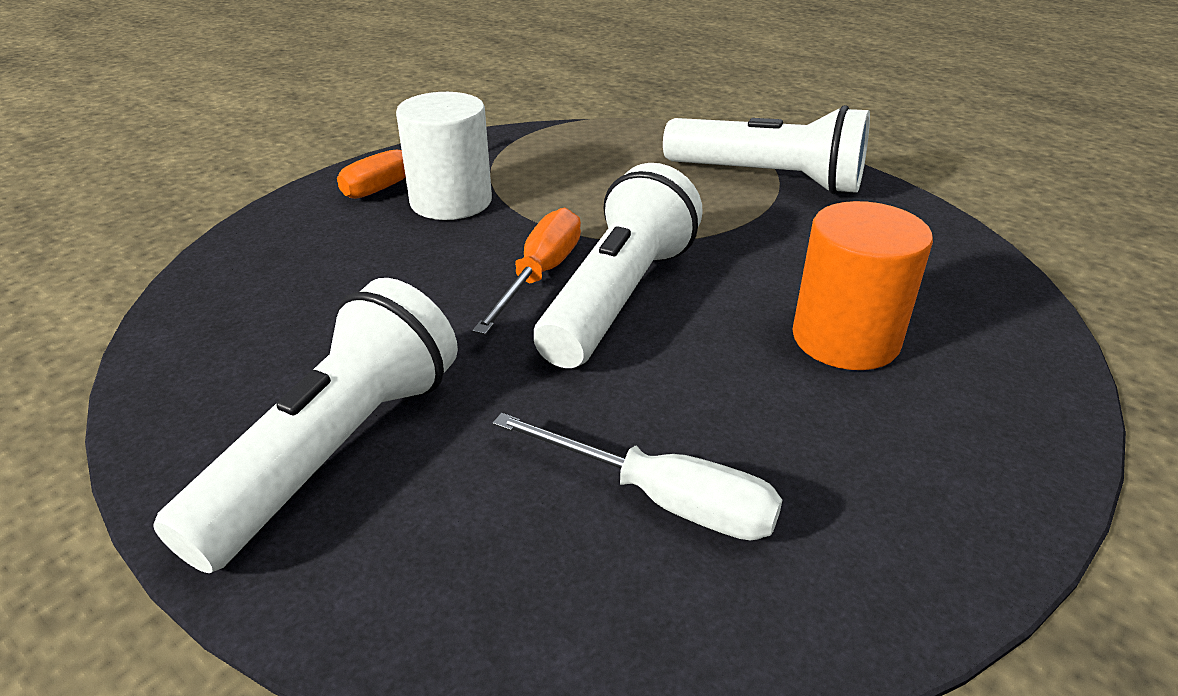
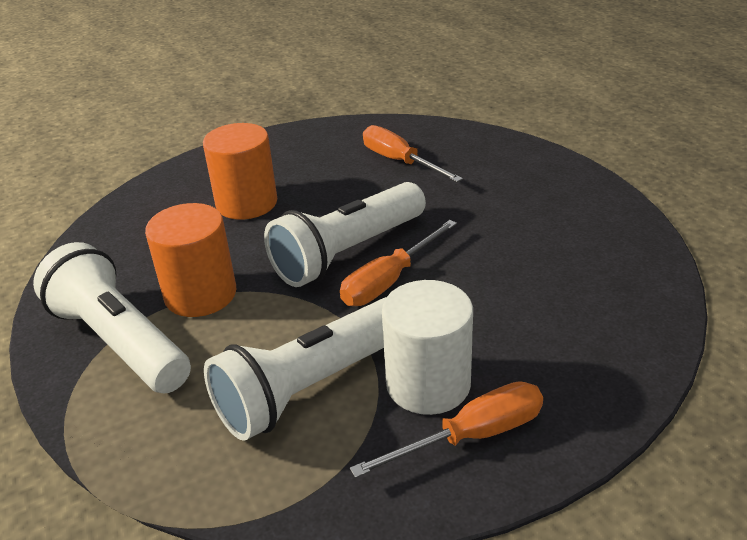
camera: 155 degrees left, 0 degrees up
white flashlight [153,278,458,573] -> white flashlight moved to [204,297,386,441]
white screwdriver [493,413,782,540] -> orange screwdriver [363,125,463,182]
none -> orange cylinder [145,203,236,317]

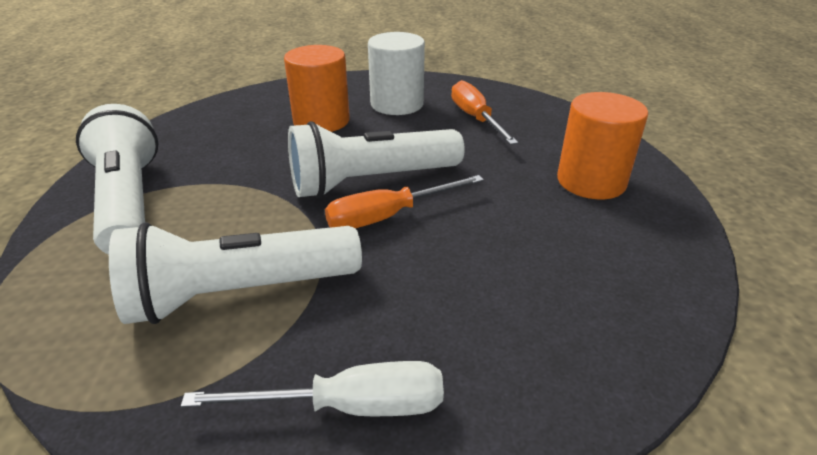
camera: 20 degrees right, 0 degrees up
orange cylinder [145,203,236,317] -> orange cylinder moved to [557,92,648,199]
orange screwdriver [350,381,543,478] -> white screwdriver [181,361,444,416]
white cylinder [382,280,473,415] -> white cylinder moved to [368,32,425,115]

